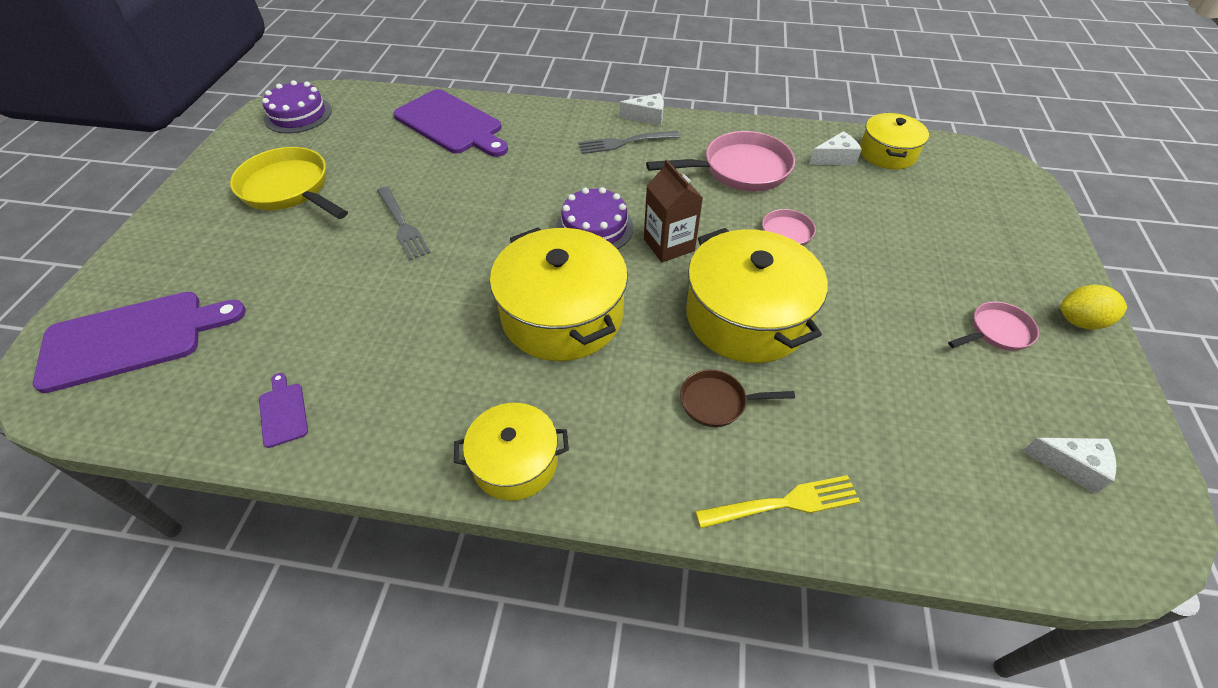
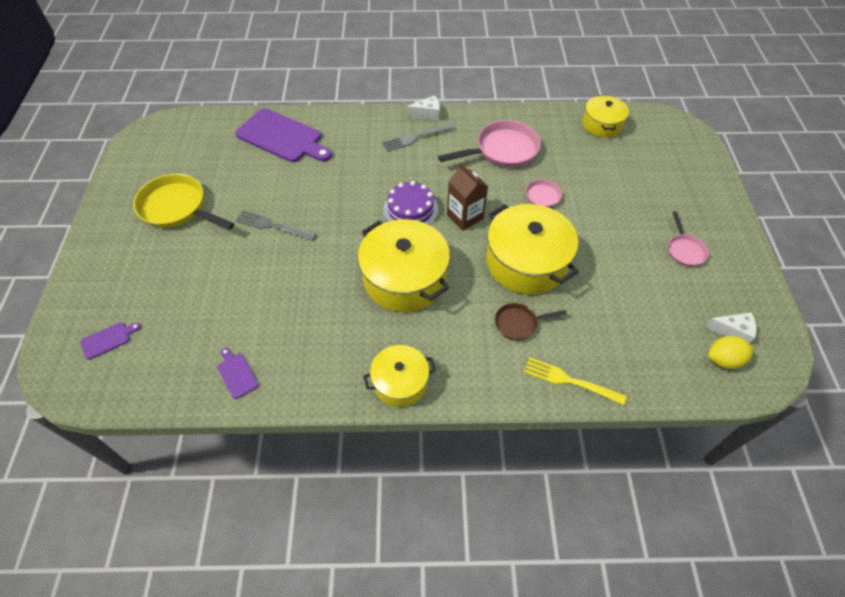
camera: 10 degrees left, 5 degrees up
purple cutting board [33,292,246,393] -> purple cutting board [81,322,141,360], size x0.43
purple cake [262,80,332,133] -> none
grey fork [377,186,431,260] -> grey fork turned 150 degrees clockwise [235,210,316,241]
yellow fork [695,475,860,528] -> yellow fork turned 135 degrees counterclockwise [524,357,627,405]
white cheese [809,131,862,165] -> none
pink pan [948,301,1039,351] -> pink pan turned 120 degrees clockwise [668,211,709,267]
yellow lemon [1060,285,1127,330] -> yellow lemon moved to [708,336,754,369]

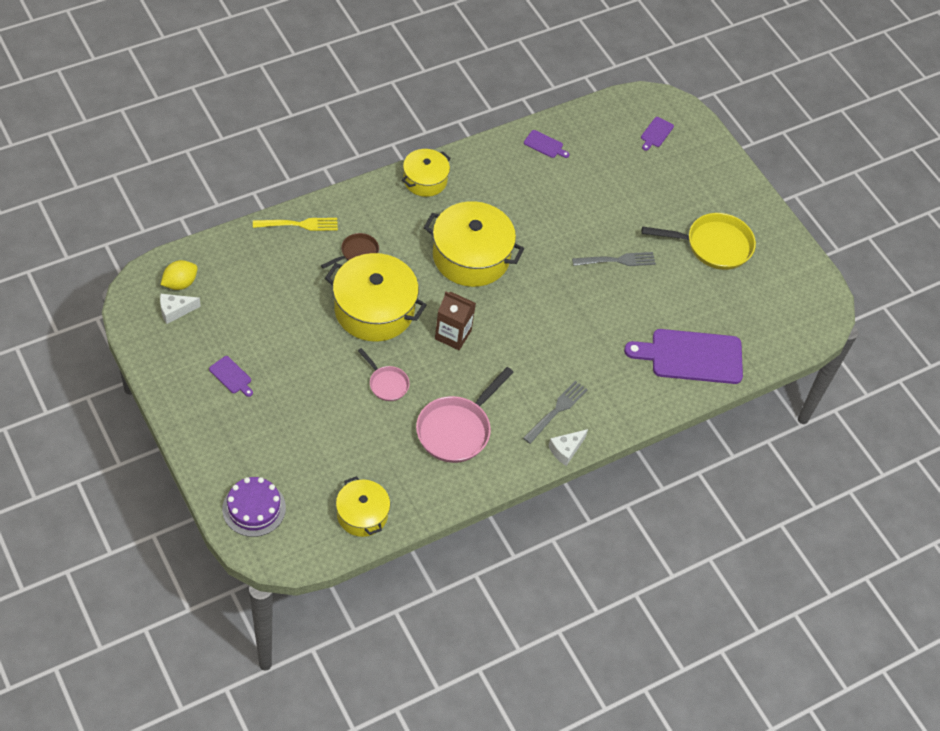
camera: 145 degrees right, 0 degrees up
purple cake [383,181,438,225] -> purple cake moved to [222,477,286,537]
pink pan [668,211,709,267] -> purple cutting board [209,356,253,397]

